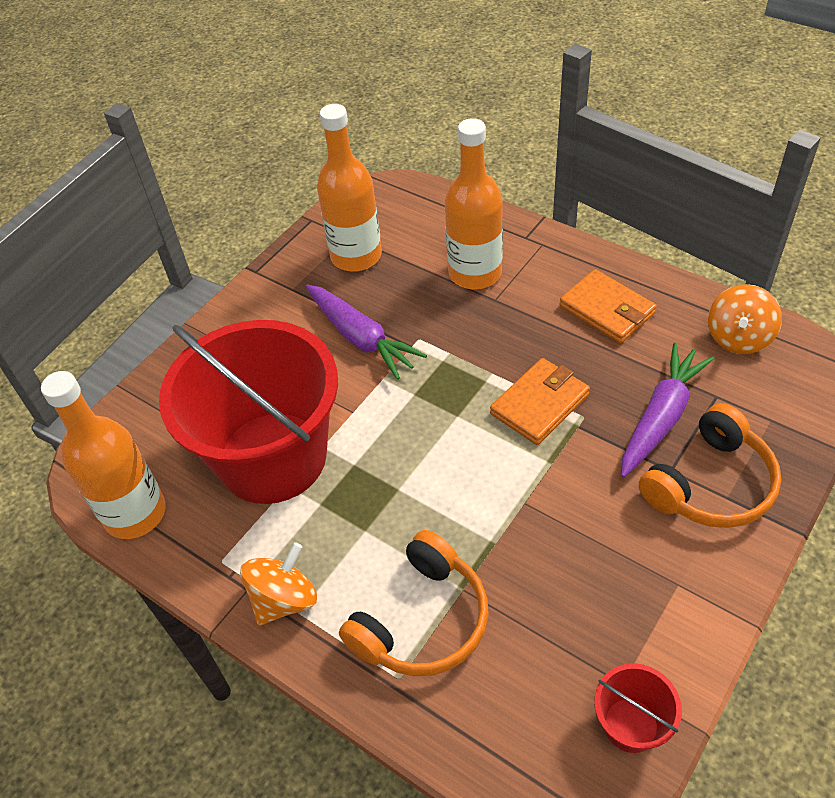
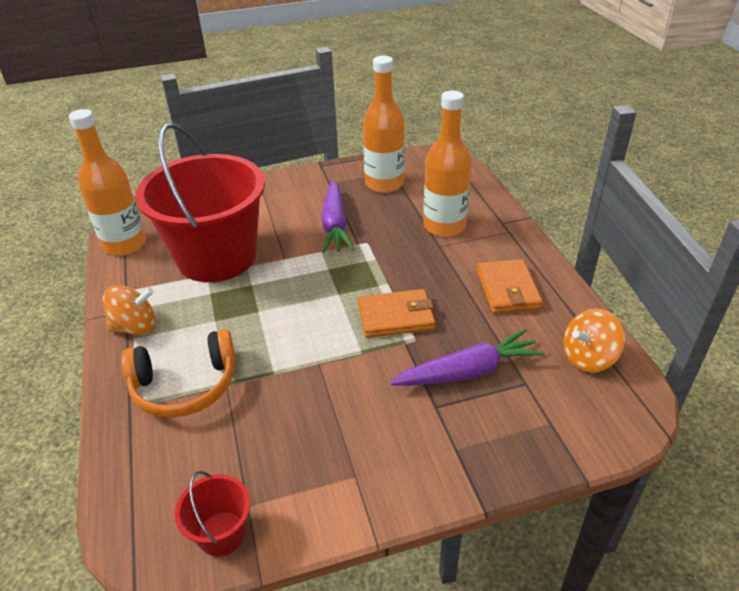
camera: 35 degrees right, 10 degrees down
orange headphones [639,403,781,528] -> none

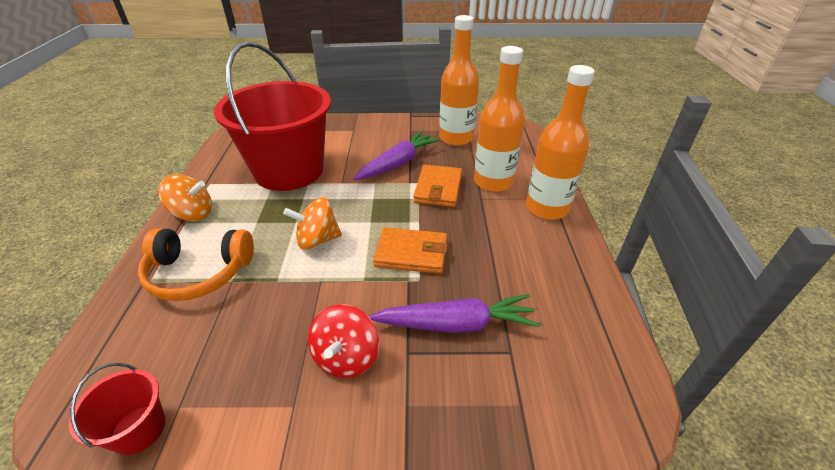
camera: 15 degrees right, 0 degrees up
orange bottle [69,109,146,256] -> orange bottle moved to [526,65,595,220]
purple carrot [321,180,355,253] -> purple carrot turned 150 degrees counterclockwise [353,131,440,181]
orange wallet [477,259,543,313] -> orange wallet moved to [413,165,462,207]
orange spinning top [563,308,625,373] -> orange spinning top moved to [283,197,342,250]
none -> red spinning top [308,304,379,378]

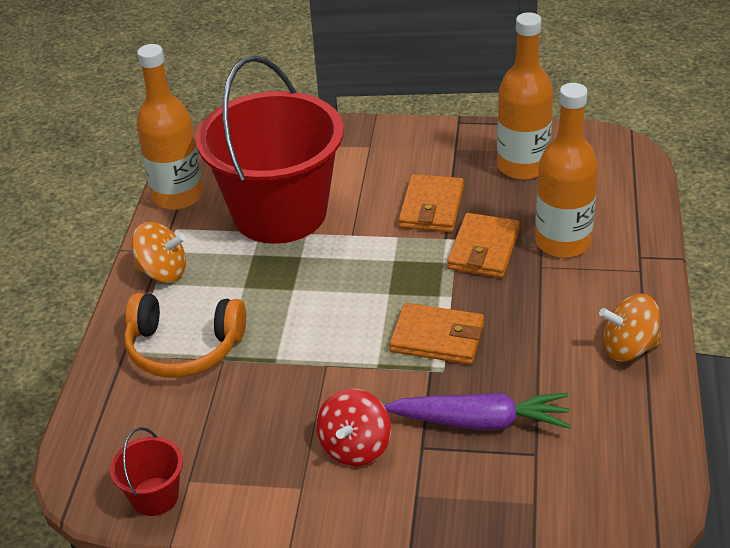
camera: 10 degrees right, 0 degrees up
orange spinning top [283,197,342,250] -> orange spinning top moved to [599,294,662,362]
purple carrot [353,131,440,181] -> orange wallet [398,174,464,232]
orange bottle [526,65,595,220] -> orange bottle moved to [136,44,203,210]

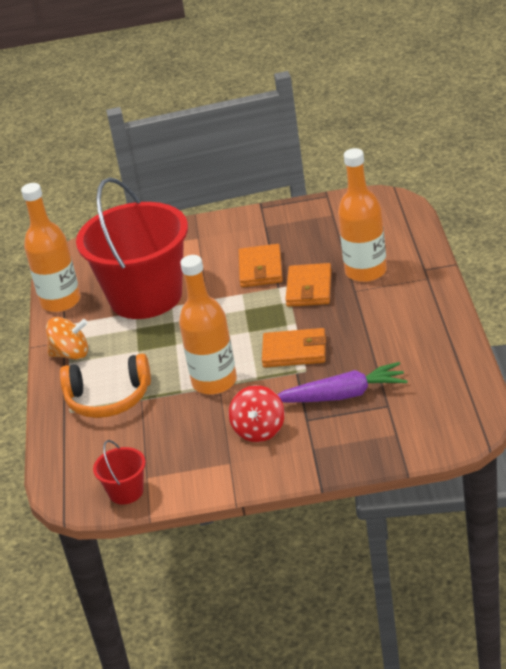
camera: 10 degrees left, 5 degrees down
orange bottle [497,12,553,180] -> orange bottle moved to [179,255,237,395]
orange spinning top [599,294,662,362] -> none

